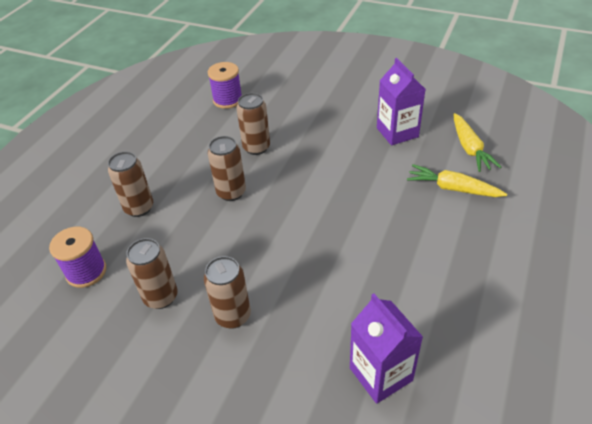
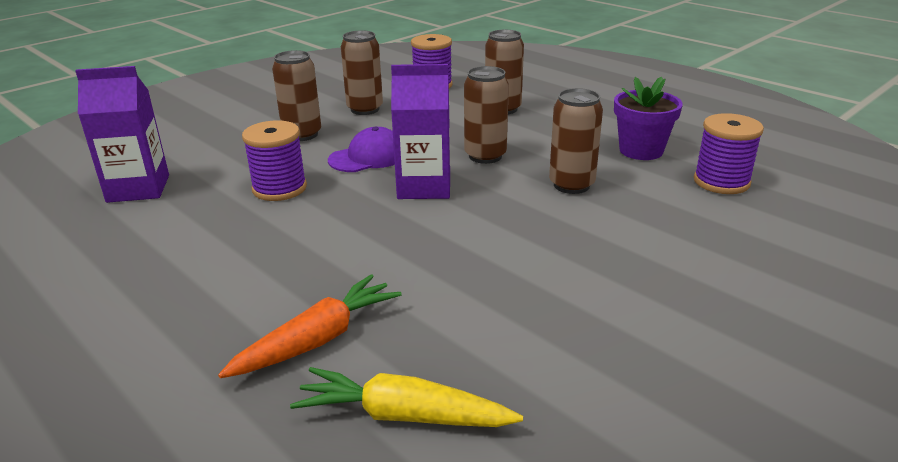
camera: 110 degrees right, 15 degrees down
purple carton [377,58,425,145] -> purple carton moved to [391,64,450,199]
yellow carrot [407,164,507,197] -> orange carrot [218,274,402,378]
none -> purple spool [242,120,307,201]
none -> purple cap [328,127,395,172]
none -> purple flower pot [614,76,683,160]

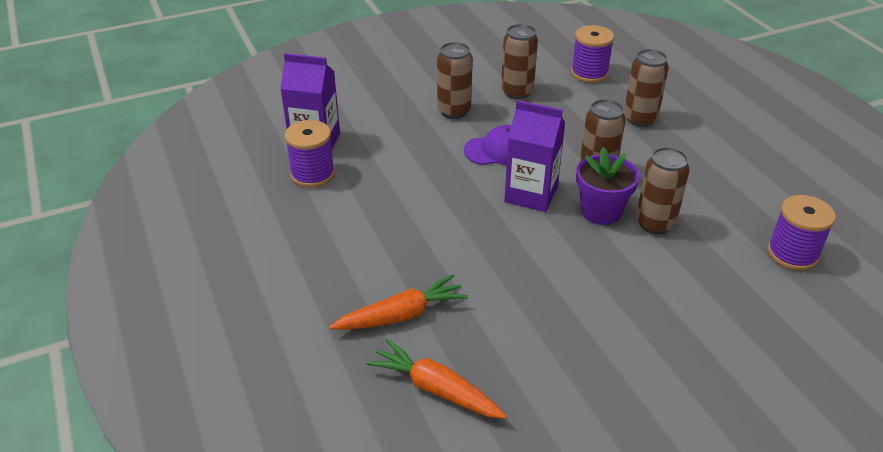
camera: 20 degrees right, 10 degrees up
purple spool [242,120,307,201] -> purple spool moved to [285,120,335,188]
yellow carrot [290,367,523,427] -> orange carrot [366,339,507,419]
purple flower pot [614,76,683,160] -> purple flower pot moved to [576,147,640,225]

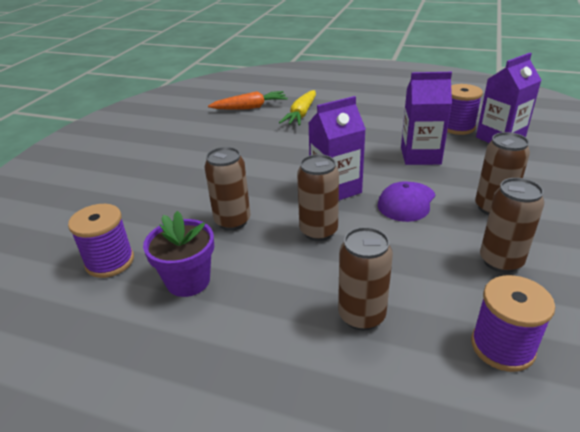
camera: 135 degrees right, 5 degrees down
orange carrot [329,274,468,330] -> yellow carrot [279,90,316,125]
purple flower pot [576,147,640,225] -> purple flower pot moved to [143,211,214,297]
none -> purple carton [401,72,452,165]

